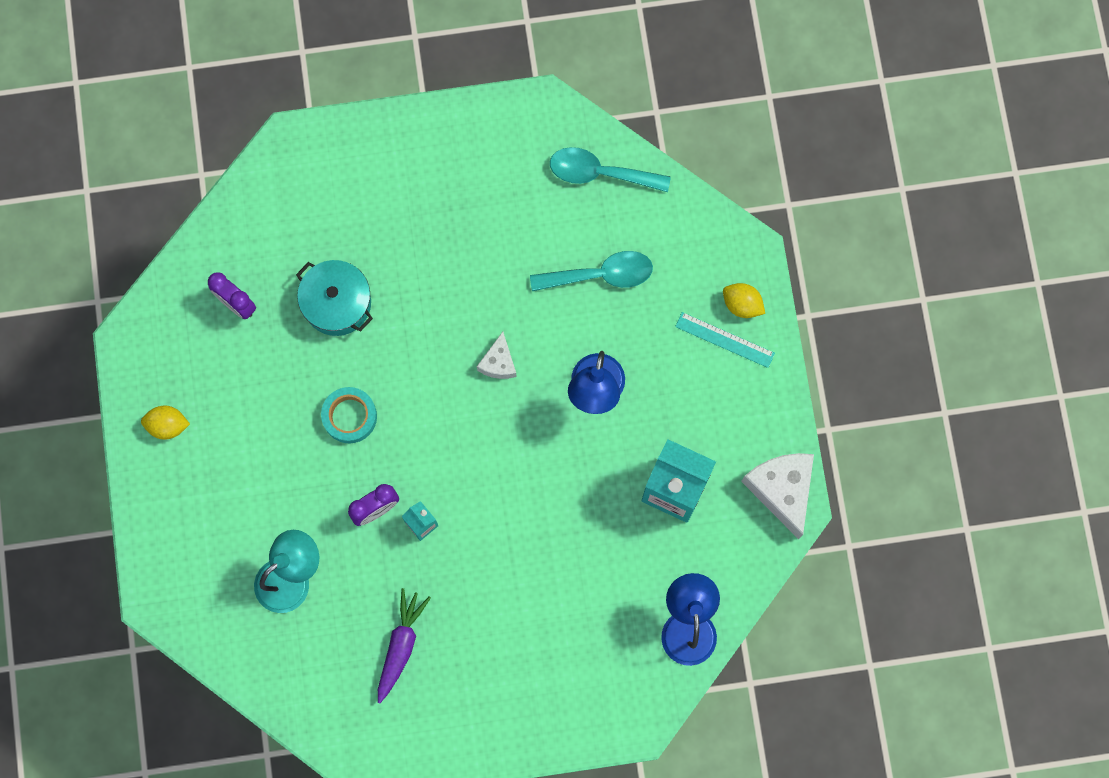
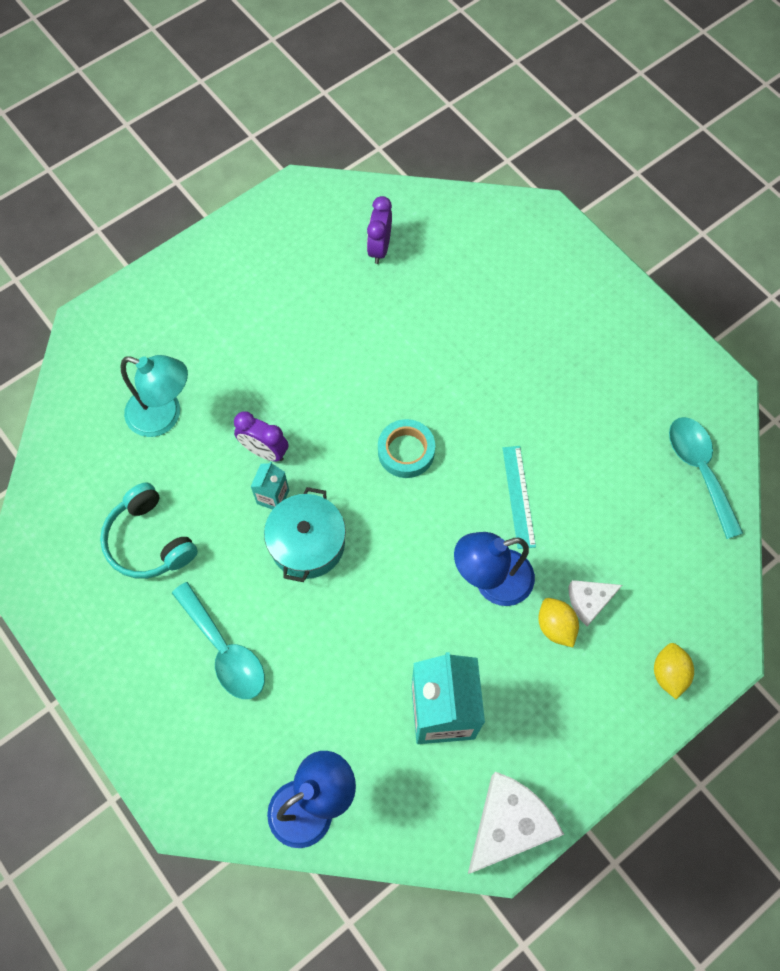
camera: 60 degrees right, 10 degrees down
yellow lemon [141,405,190,440] -> yellow lemon moved to [538,598,579,647]
turquoise pot [296,260,373,336] -> turquoise pot moved to [264,487,346,582]
turquoise tape [321,387,377,443] -> turquoise tape moved to [378,419,435,478]
purple carrot [378,588,431,703] -> turquoise headphones [100,482,198,579]
white cheese [477,332,517,379] -> white cheese moved to [568,580,622,626]
turquoise spoon [530,251,653,291] -> turquoise spoon moved to [172,582,265,699]
turquoise ruler [675,312,775,368] -> turquoise ruler moved to [503,446,536,549]

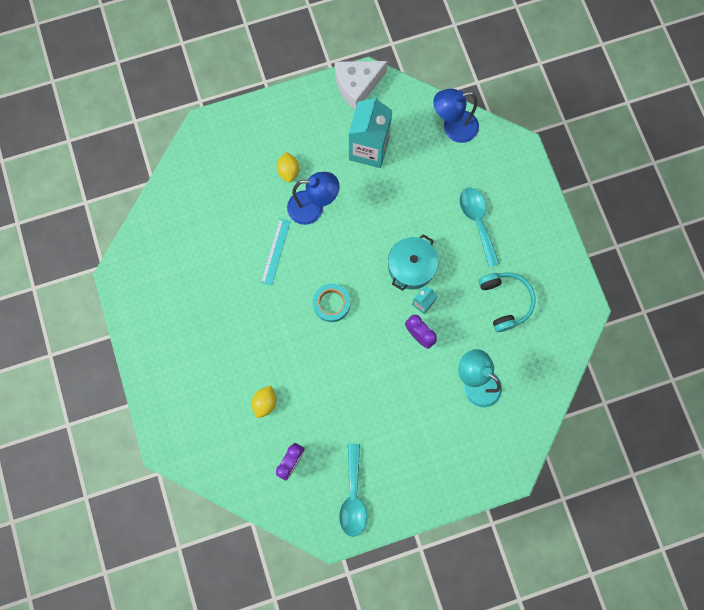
camera: 160 degrees left, 10 degrees up
white cheese [568,580,622,626] -> none
yellow lemon [654,643,694,699] -> yellow lemon moved to [252,386,276,418]
turquoise spoon [669,417,743,539] -> turquoise spoon moved to [339,444,367,537]

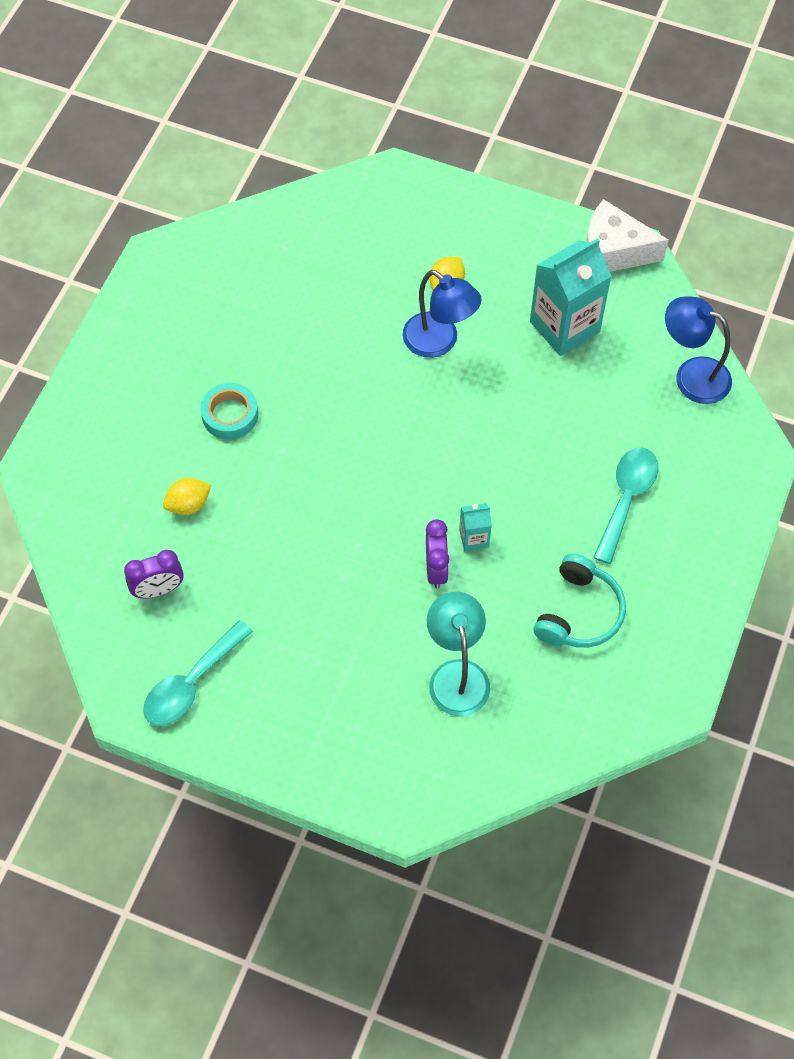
camera: 40 degrees right, 15 degrees down
turquoise ruler [261,219,291,286] -> none
turquoise tape [313,284,350,322] -> turquoise tape moved to [200,383,258,439]
turquoise pot [388,234,439,291] -> none

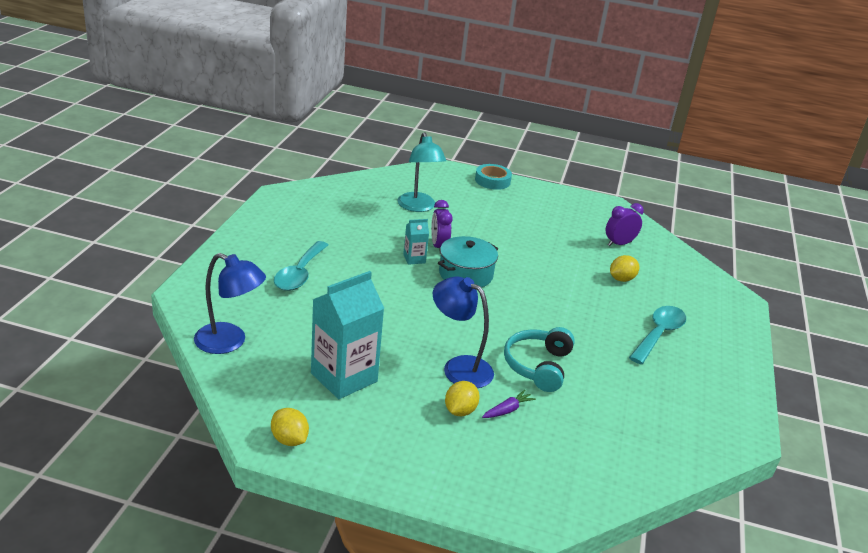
camera: 170 degrees right, 30 degrees down
turquoise spoon [143,620,253,726] -> turquoise spoon moved to [629,306,686,364]
turquoise tape [200,383,258,439] -> turquoise tape moved to [475,164,512,190]
turquoise headphones [534,553,626,648] -> turquoise headphones moved to [504,327,575,392]
white cheese [587,199,669,272] -> yellow lemon [271,408,309,446]
none -> turquoise pot [438,236,498,288]
none -> purple carrot [482,390,536,418]

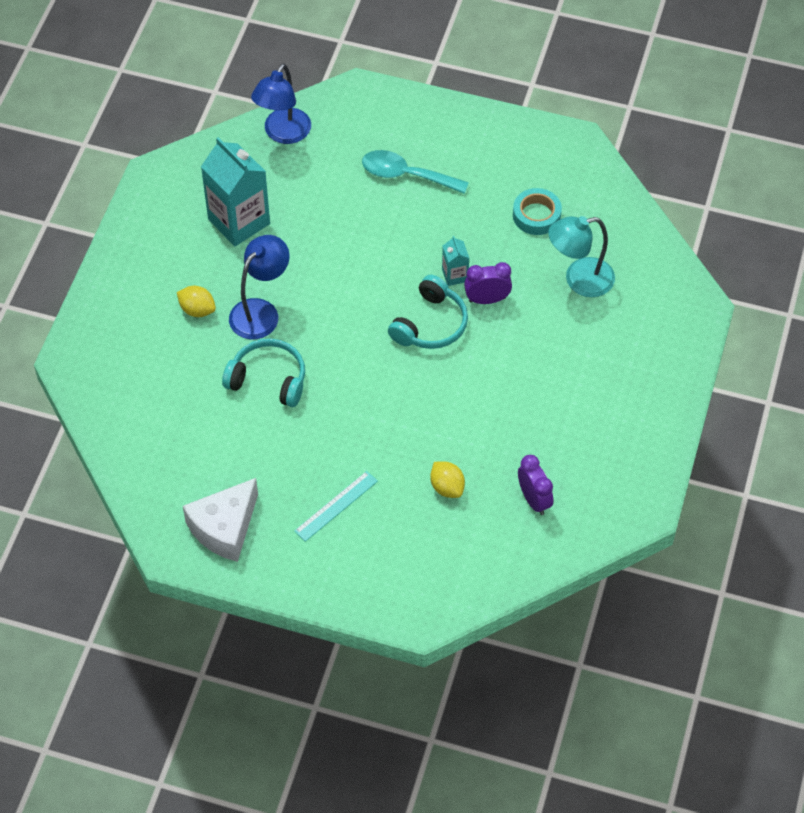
camera: 95 degrees right, 25 degrees up
yellow lemon [271,408,309,446] -> none
turquoise pot [438,236,498,288] -> turquoise headphones [388,275,468,349]
turquoise tape [475,164,512,190] -> turquoise tape moved to [513,188,562,235]
purple carrot [482,390,536,418] -> none
turquoise spoon [629,306,686,364] -> turquoise ruler [294,471,378,542]
none -> white cheese [183,478,258,562]

